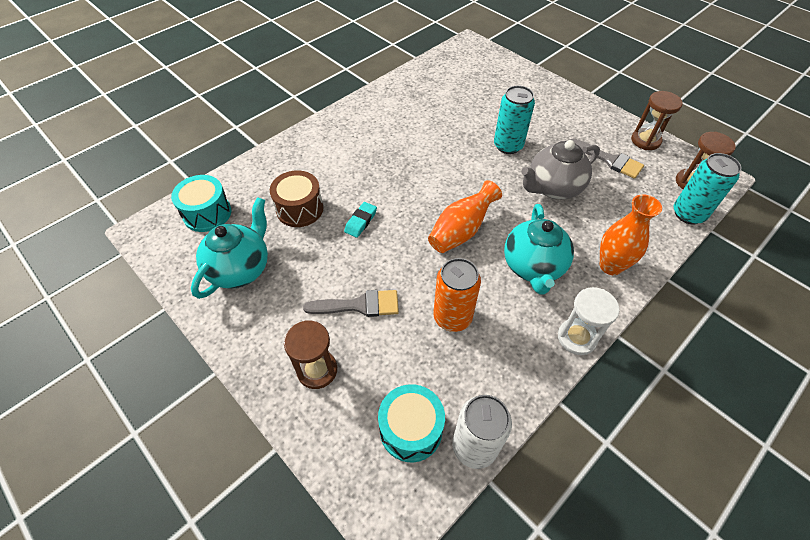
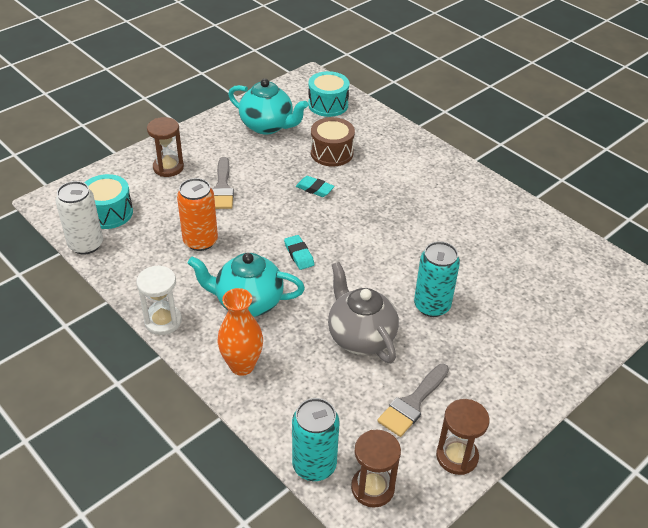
camera: 90 degrees right, 10 degrees down
orange vase [428,180,502,253] -> turquoise eraser [284,235,314,270]

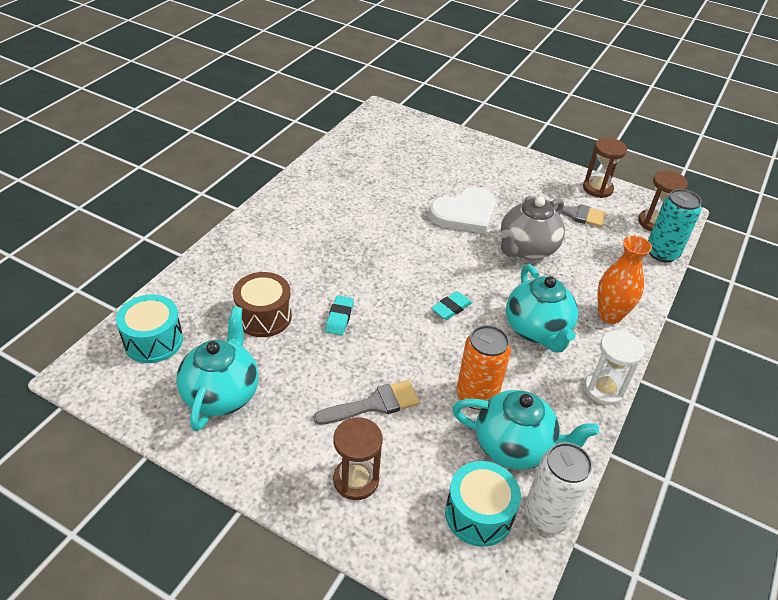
camera: 110 degrees left, 0 degrees up
turquoise can [414,241,460,317] -> white heart [430,187,496,234]
none -> turquoise teapot [452,390,599,470]

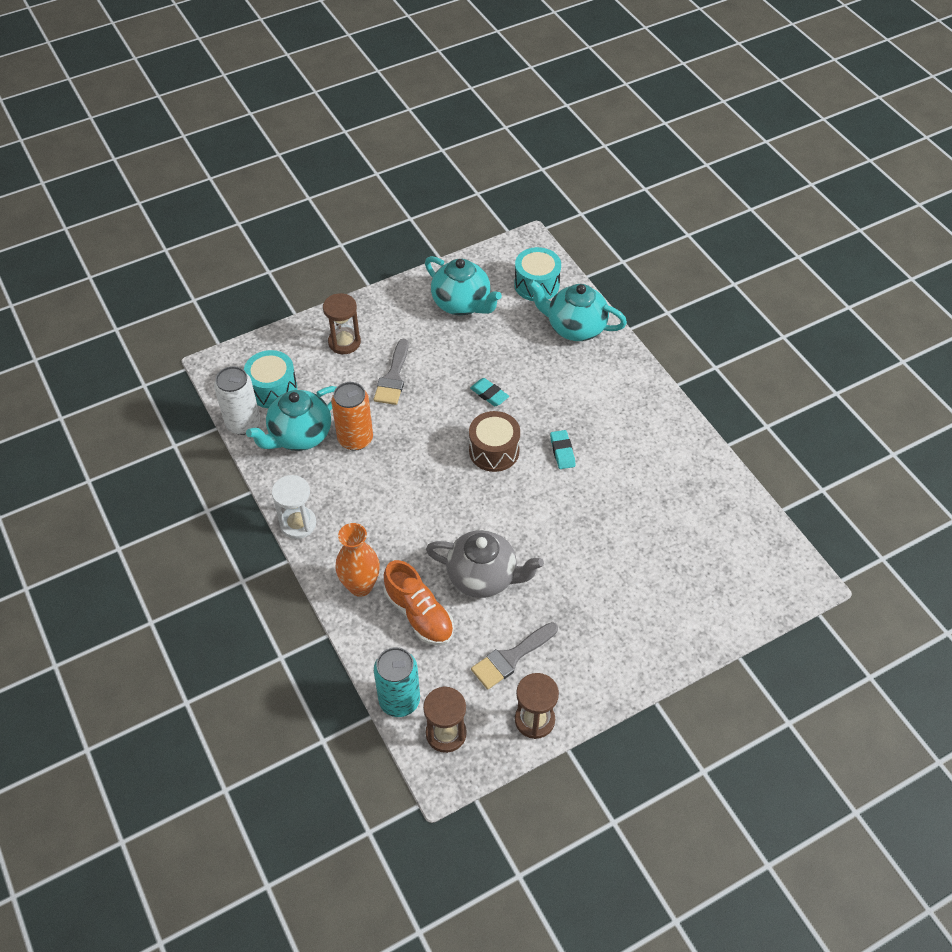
camera: 125 degrees right, 10 degrees up
brown drum [233,272,292,337] -> brown drum moved to [469,411,520,472]
white heart [430,187,496,234] -> none
turquoise eraser [431,291,472,320] -> turquoise eraser moved to [550,430,575,469]
grey teapot [501,197,565,260] -> grey teapot turned 120 degrees clockwise [426,530,544,598]
turquoise teapot [506,264,578,353] -> turquoise teapot moved to [528,280,627,341]
none -> orange shoe [384,560,454,646]

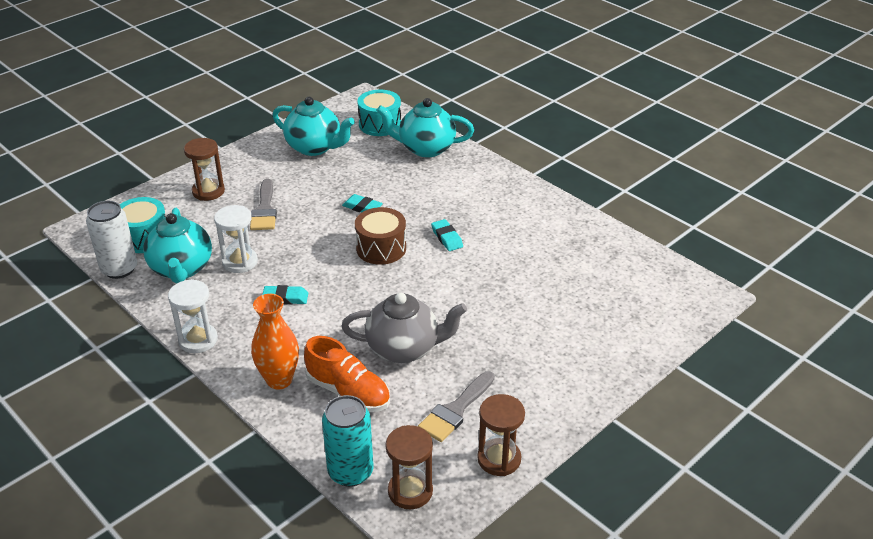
camera: 15 degrees left, 15 degrees down
turquoise teapot [246,386,337,451] -> turquoise teapot turned 45 degrees counterclockwise [143,208,212,283]
orange can [331,382,373,451] -> white hourglass [214,205,258,273]
none -> turquoise eraser [262,285,308,305]

